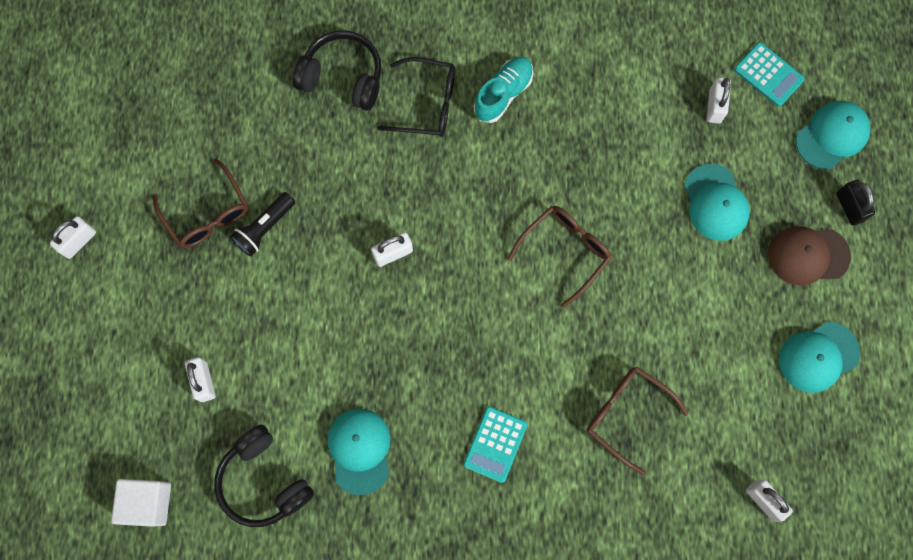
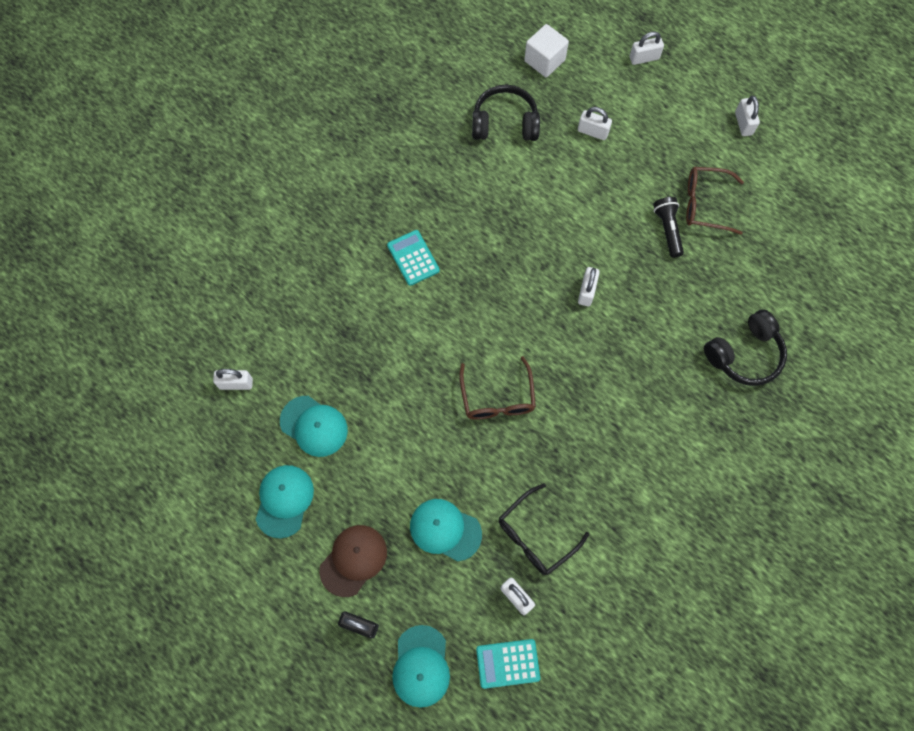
camera: 130 degrees right, 5 degrees down
turquoise cap [328,409,390,495] -> turquoise cap moved to [280,396,348,457]
black glasses [377,57,455,137] -> black glasses moved to [498,483,589,575]
turquoise shoe [474,57,533,123] -> none
brown glasses [587,366,688,475] -> none
none -> white padlock [630,32,664,65]

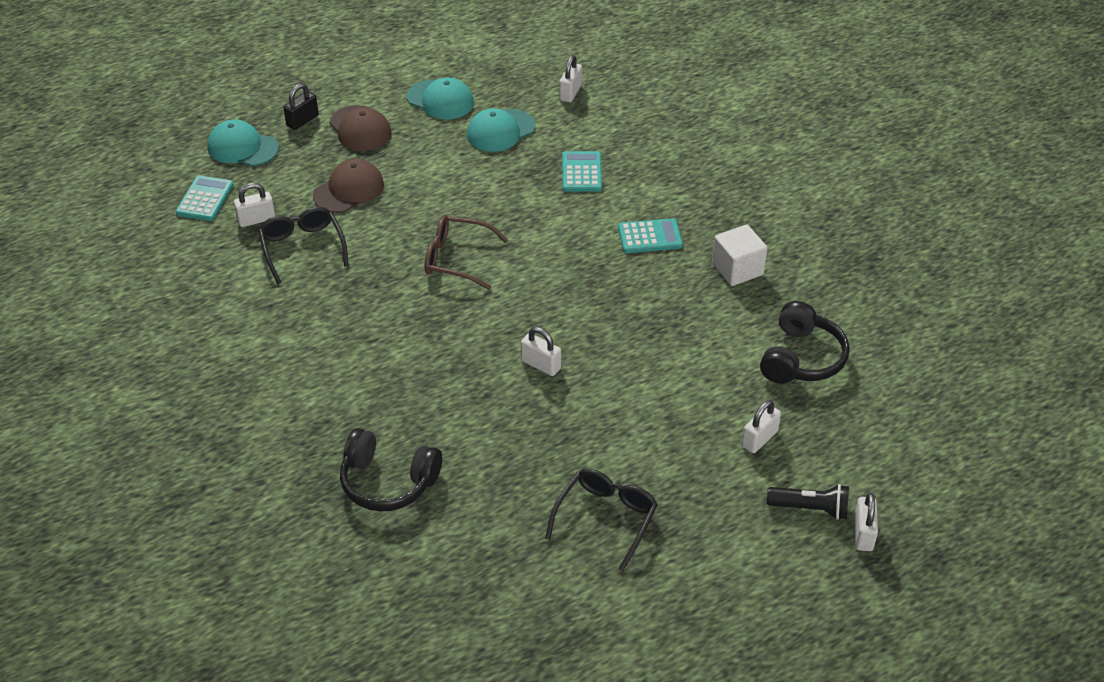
camera: 110 degrees right, 25 degrees down
turquoise cap [410,499,482,561] -> brown cap [313,159,384,213]
white cube [524,24,569,77] -> white cube moved to [712,224,768,286]
black flashlight [653,197,684,258] -> black flashlight moved to [767,484,849,520]
brown glasses [686,167,744,235] -> black glasses [545,469,658,571]
black headphones [704,309,787,386] -> black headphones turned 60 degrees counterclockwise [340,428,442,512]
white padlock [735,96,760,136] -> none
none -> turquoise calculator [562,151,602,192]

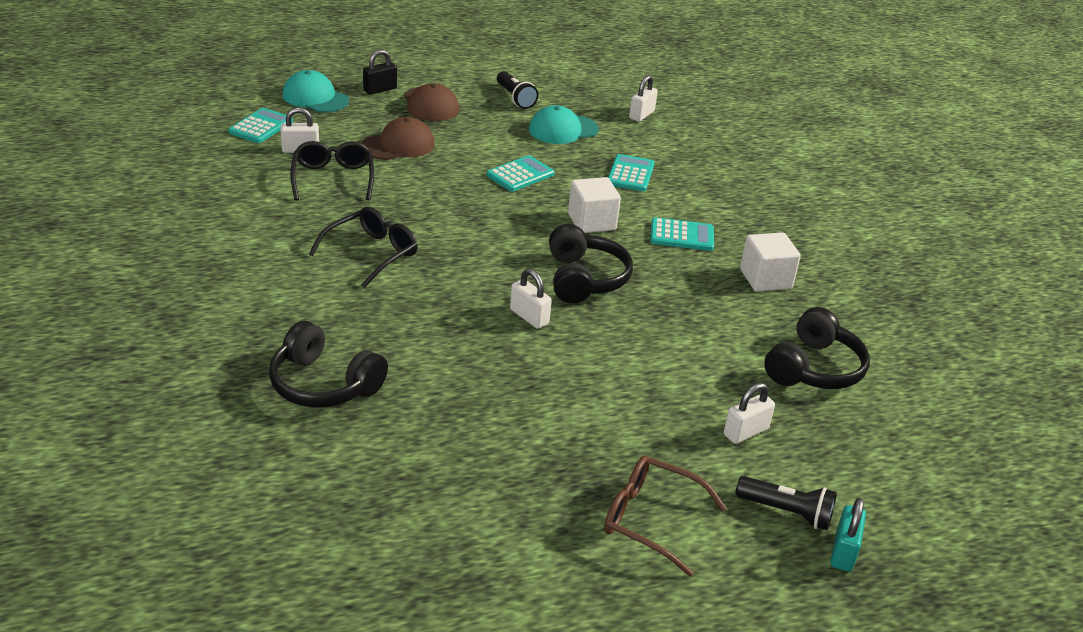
camera: 10 degrees right, 10 degrees down
turquoise cap [407,78,474,120] -> black flashlight [497,71,539,109]
brown glasses [424,215,508,290] -> brown glasses moved to [604,455,727,577]
black glasses [545,469,658,571] -> black glasses moved to [309,207,418,288]
white padlock [854,493,878,551] -> turquoise padlock [830,498,866,572]
none -> turquoise calculator [486,155,555,192]
none -> black headphones [549,224,633,303]
none -> white cube [568,177,621,233]

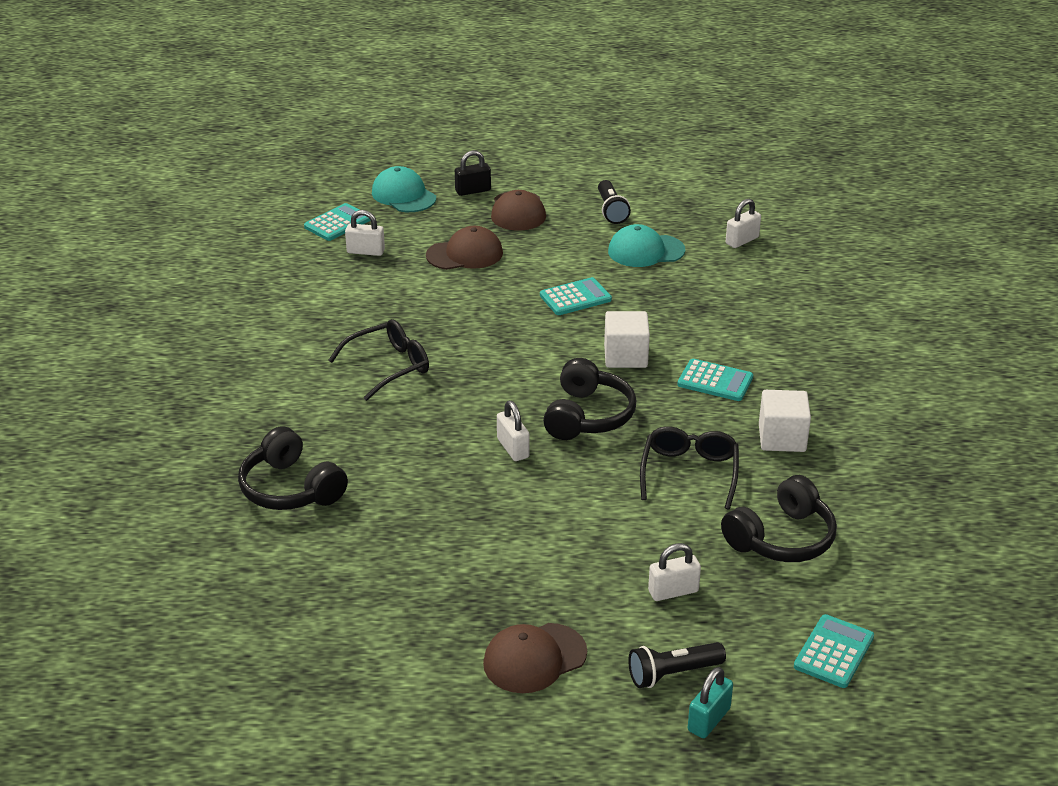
camera: 20 degrees right, 0 degrees up
black glasses [290,141,374,201] -> black glasses moved to [640,426,739,510]
brown glasses [604,455,727,577] -> brown cap [483,623,587,693]
turquoise calculator [608,154,655,191] -> turquoise calculator moved to [794,614,874,688]
black flashlight [736,476,837,530] -> black flashlight turned 120 degrees clockwise [628,642,726,688]

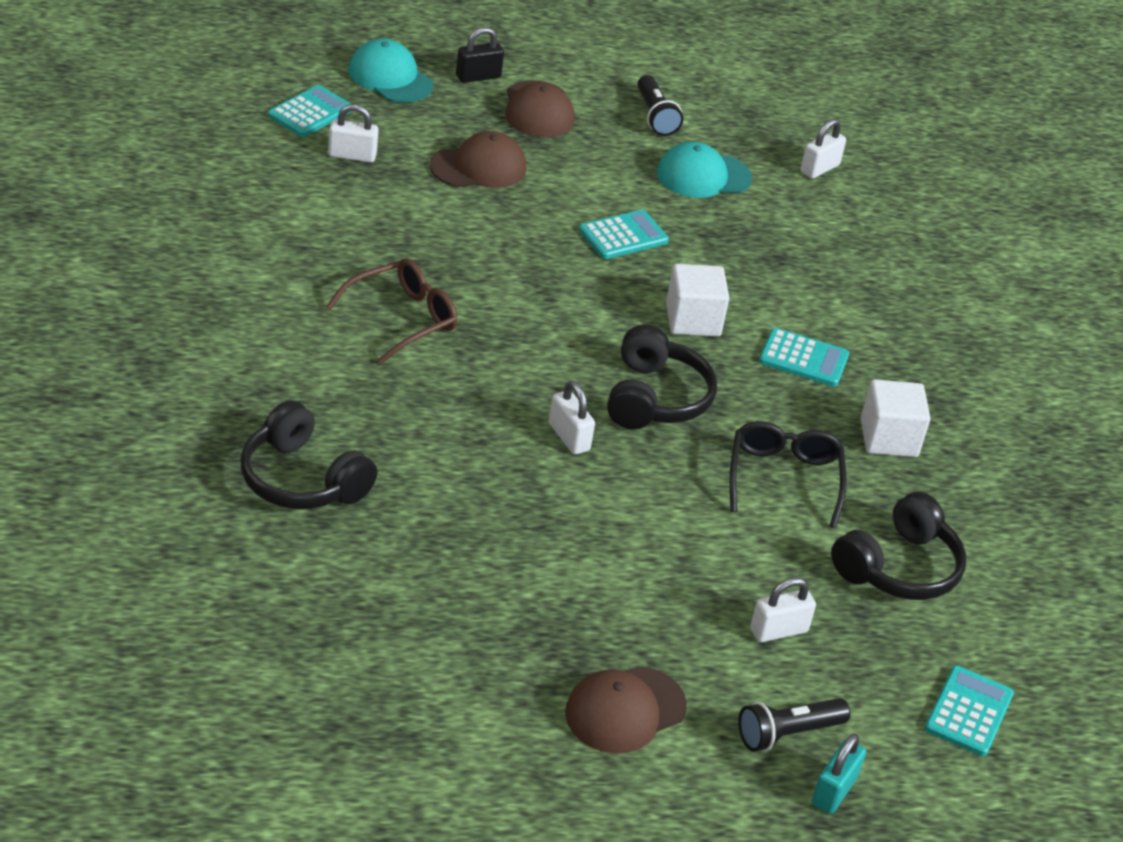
camera: 10 degrees left, 5 degrees up
black glasses [328,319,429,401] -> brown glasses [326,258,457,364]

